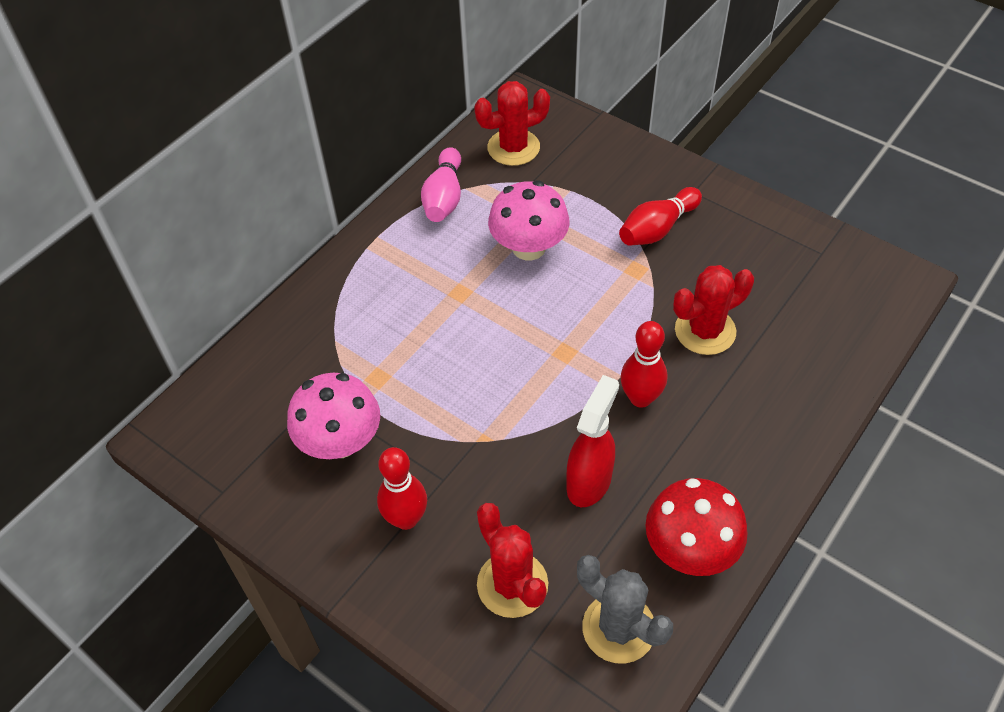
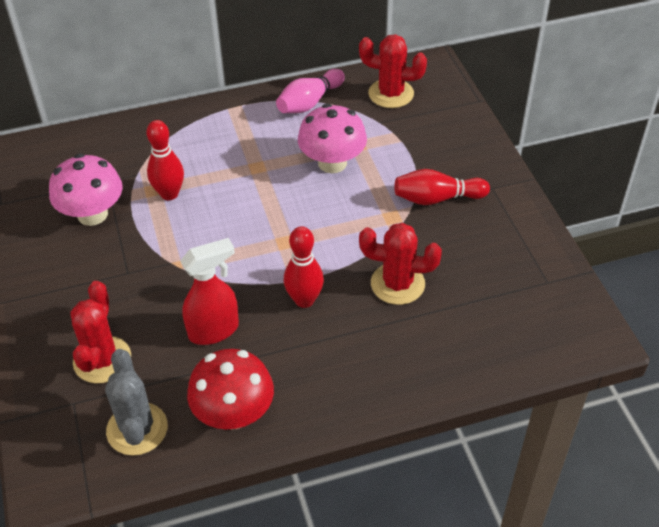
camera: 35 degrees right, 5 degrees down
red bowling pin [377,447,427,530] -> red bowling pin moved to [146,120,184,200]

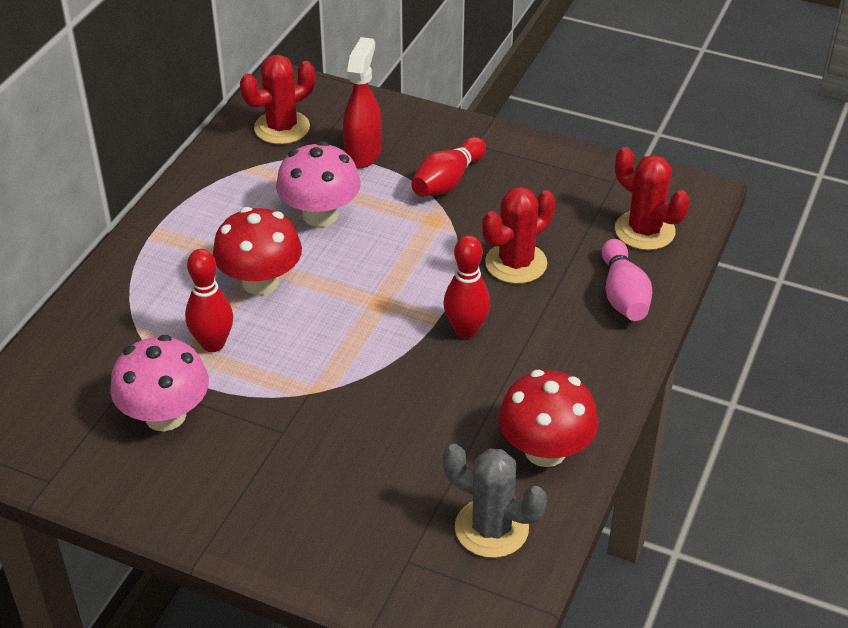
camera: 50 degrees left, 5 degrees down
red cactus [70,281,131,383] -> red cactus moved to [615,147,690,250]
red spray bottle [180,238,239,345] -> red spray bottle moved to [343,37,382,169]
pink bowling pin [276,69,345,113] -> pink bowling pin moved to [602,239,652,321]
none -> red mushroom [213,207,302,295]

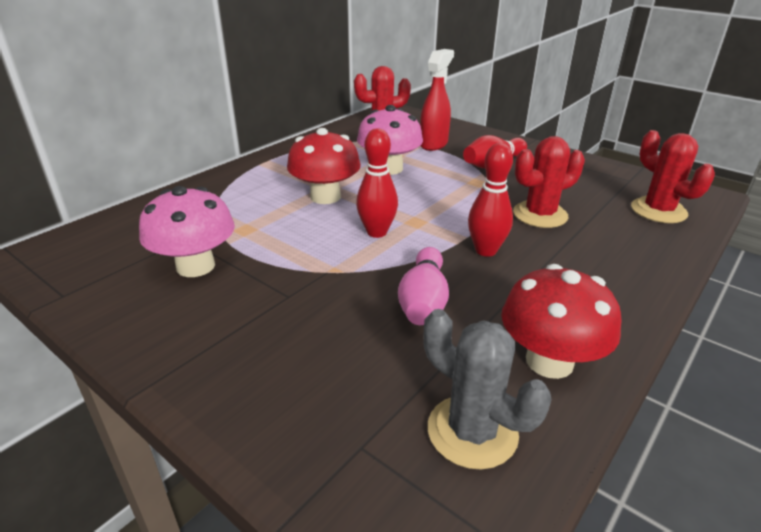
camera: 15 degrees right, 10 degrees down
red bowling pin [185,249,233,352] -> red bowling pin moved to [356,128,398,238]
pink bowling pin [602,239,652,321] -> pink bowling pin moved to [398,247,449,325]

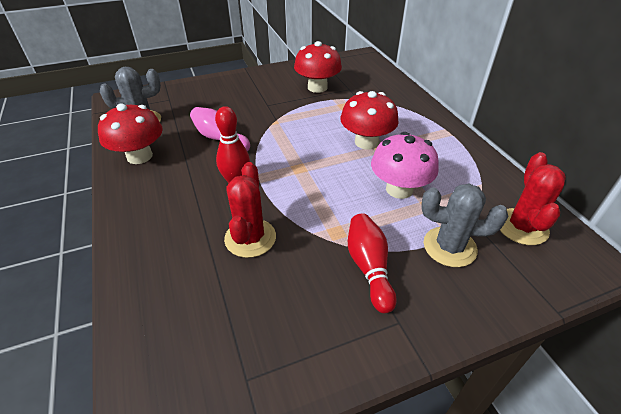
camera: 120 degrees right, 10 degrees up
pink mushroom [139,186,235,277] -> red mushroom [294,41,342,93]
red bowling pin [356,128,398,238] -> none
red spray bottle [420,49,454,151] -> grey cactus [421,184,508,267]
red cactus [631,130,715,223] -> none

